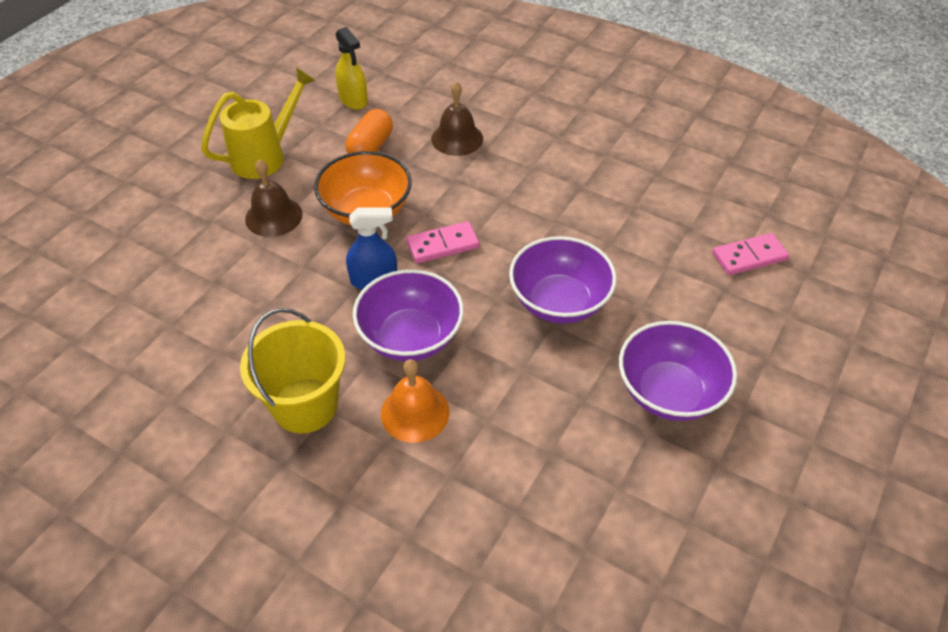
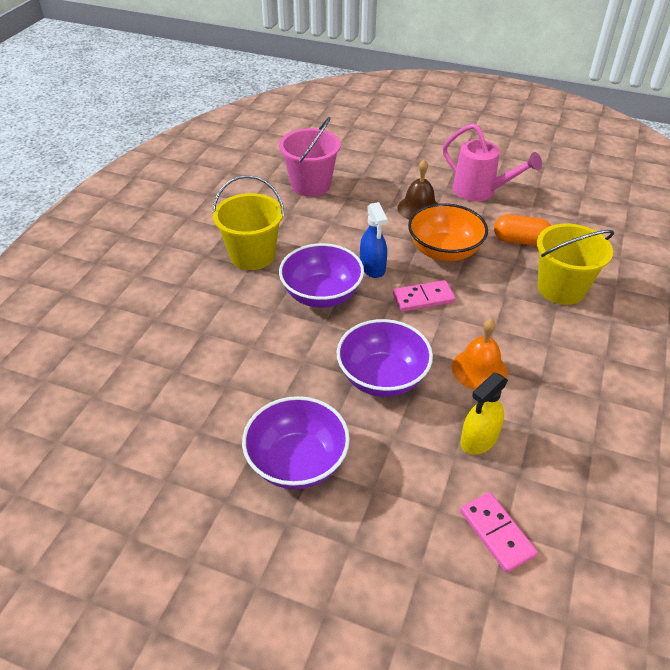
camera: 80 degrees right, 5 degrees down
yellow watering can [201,67,316,179] -> pink watering can [443,123,542,201]
yellow spray bottle [335,27,368,110] -> yellow spray bottle moved to [460,373,508,455]
orange bell [381,359,450,443] -> orange bell moved to [452,319,507,390]
pink domino [406,221,479,263] -> pink domino turned 75 degrees counterclockwise [393,280,456,312]
brown bell [431,81,483,156] -> yellow bucket [537,223,614,305]
none -> pink bucket [279,117,341,196]

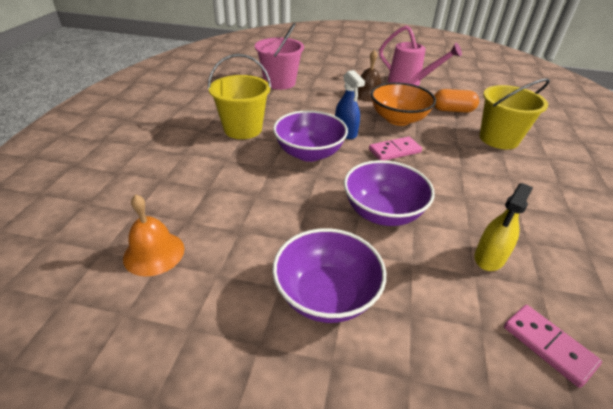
camera: 10 degrees left, 5 degrees down
orange bell [452,319,507,390] -> orange bell moved to [123,194,184,276]

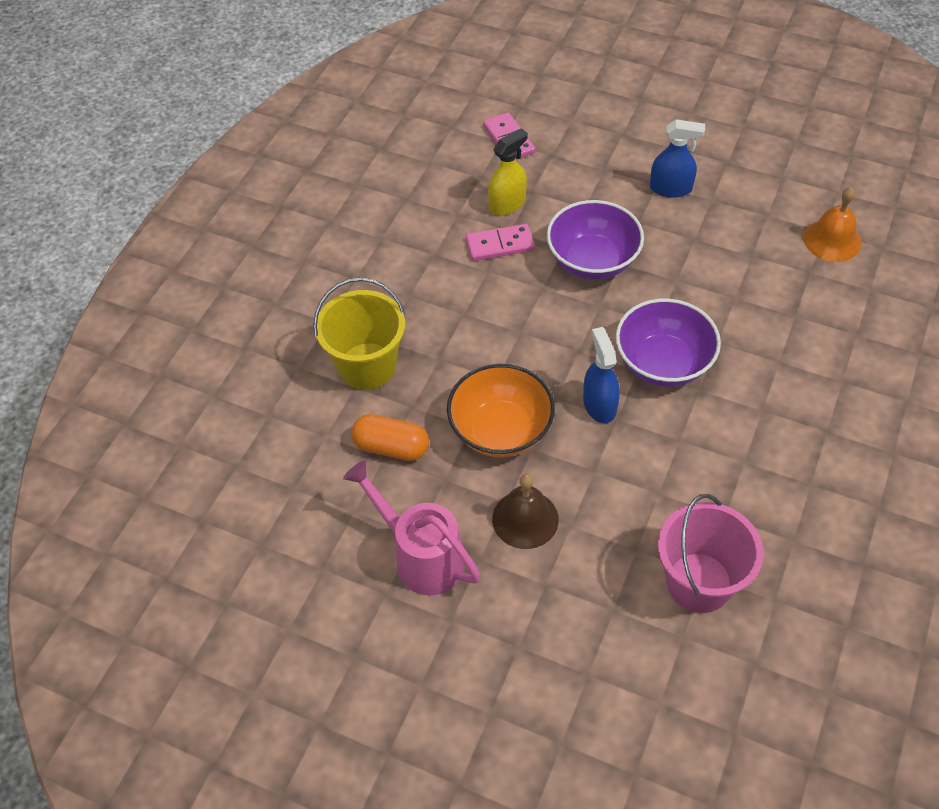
camera: 165 degrees left, 15 degrees up
yellow bucket [208,54,271,139] -> none
purple bowl [272,228,386,323] -> blue spray bottle [650,119,705,198]
pink domino [369,137,422,160] -> pink domino moved to [466,224,535,261]

